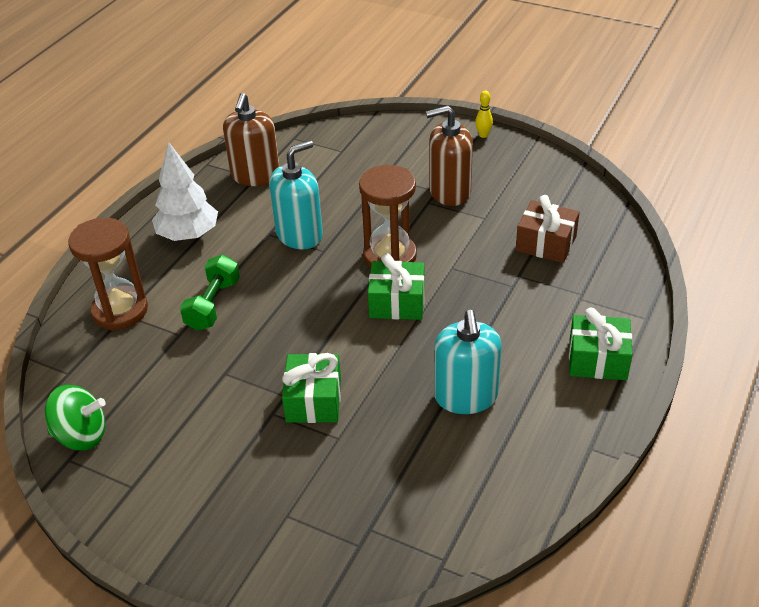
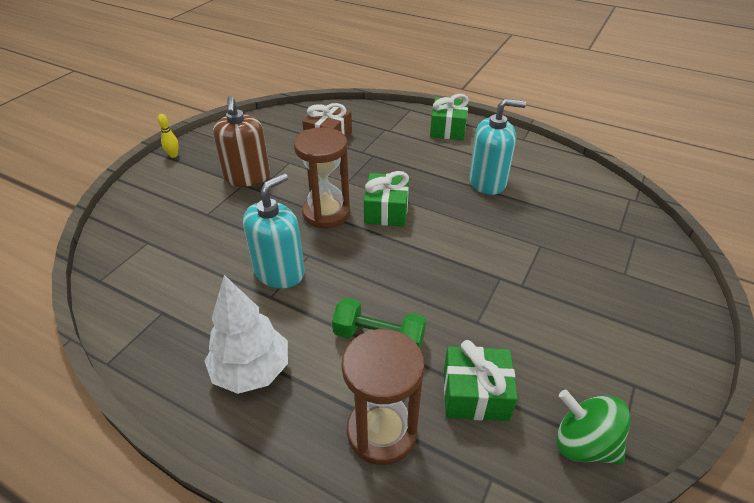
camera: 90 degrees left, 0 degrees up
green spinning top [45,385,106,450] -> green spinning top turned 60 degrees counterclockwise [556,390,631,465]
brown soap dispenser [223,93,280,186] -> none
turquoise soap dispenser [269,140,323,249] -> turquoise soap dispenser turned 75 degrees clockwise [243,173,305,289]
green gift [282,353,341,423] -> green gift moved to [444,340,518,421]

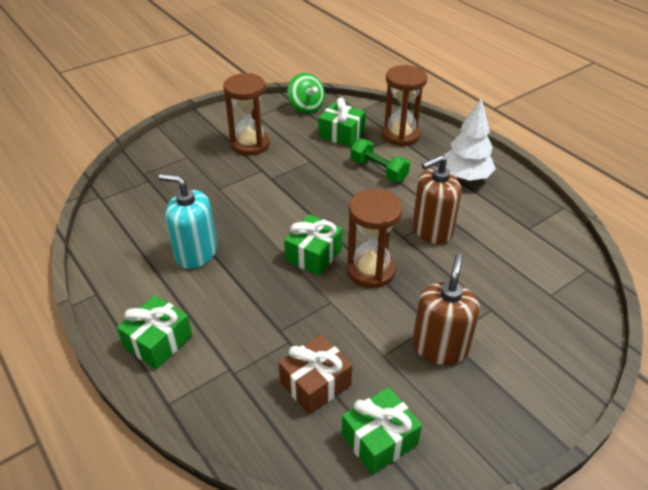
camera: 155 degrees left, 0 degrees up
yellow bowling pin [157,114,179,158] -> none
turquoise soap dispenser [243,173,305,289] -> brown soap dispenser [412,155,461,244]
none -> brown hourglass [223,73,270,156]
none -> green gift [342,387,422,475]

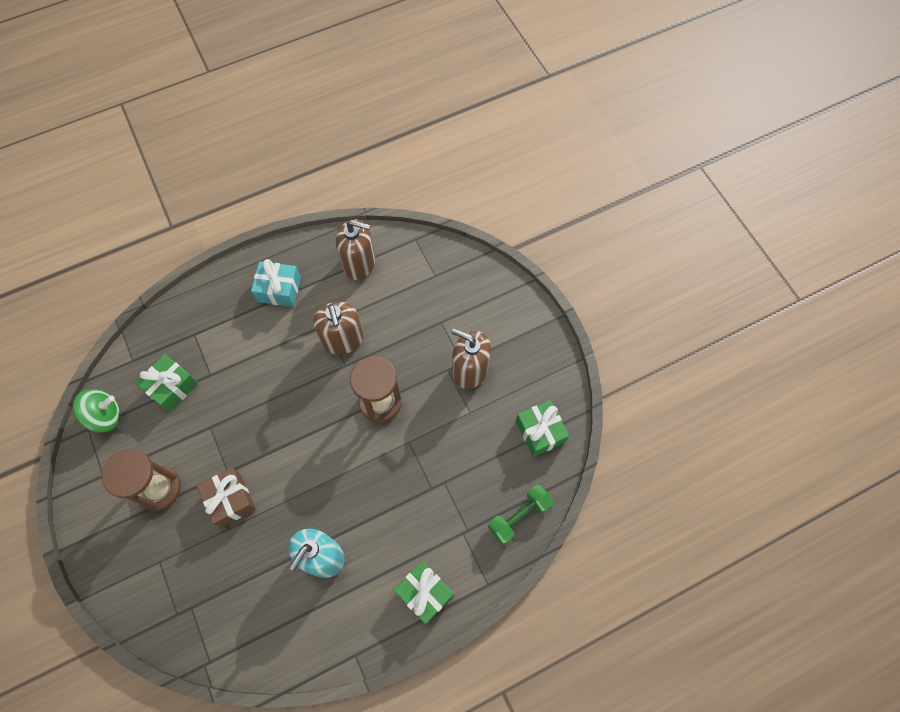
camera: 80 degrees left, 25 degrees up
brown gift [279,335,352,415] -> brown gift moved to [197,468,256,528]
green gift [284,214,343,276] -> none
green dumbbell [351,139,410,182] -> green dumbbell moved to [488,485,553,545]
brown hourglass [382,65,427,146] -> none
white tree [444,98,496,181] -> turquoise gift [251,259,301,307]
none -> brown soap dispenser [336,219,375,280]

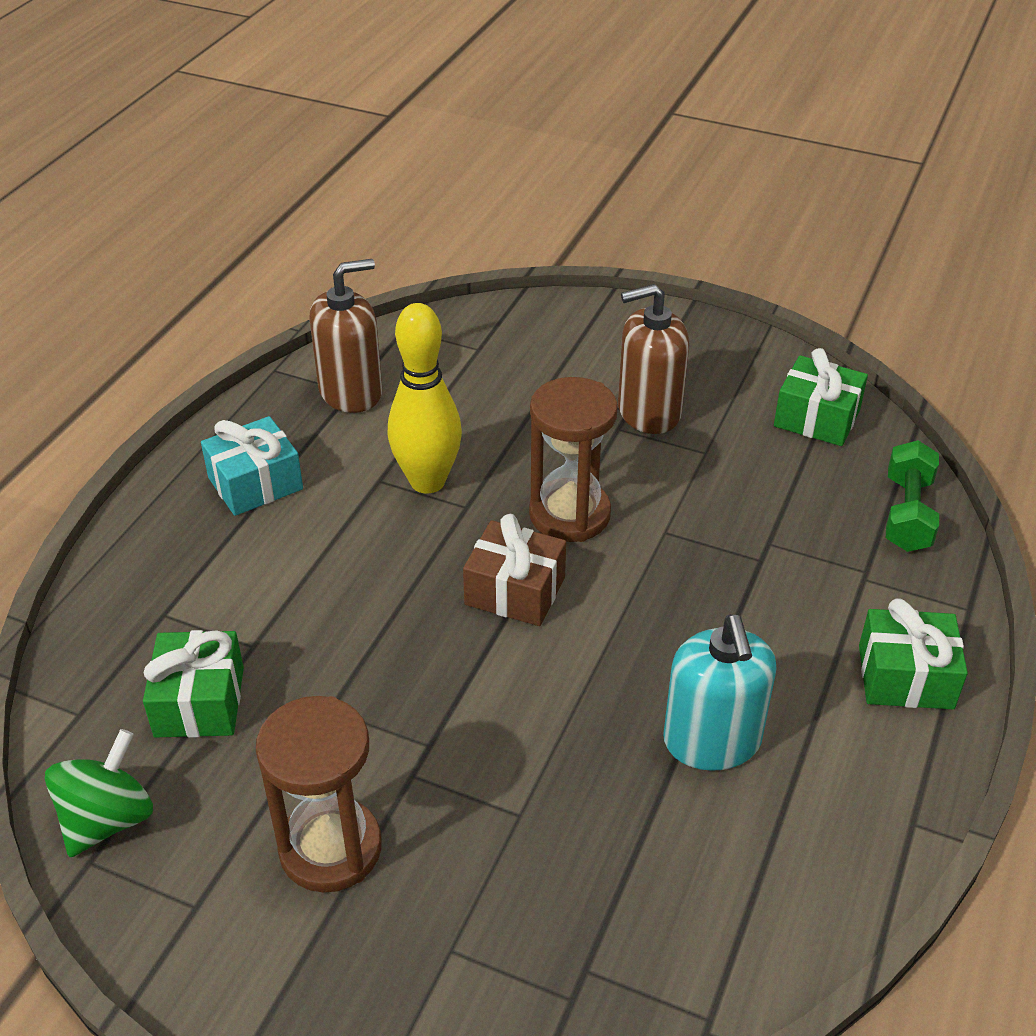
camera: 40 degrees left, 25 degrees down
brown gift [197,468,256,528] -> brown gift moved to [463,514,566,626]
brown soap dispenser [313,302,364,355] -> yellow bowling pin [388,303,462,493]

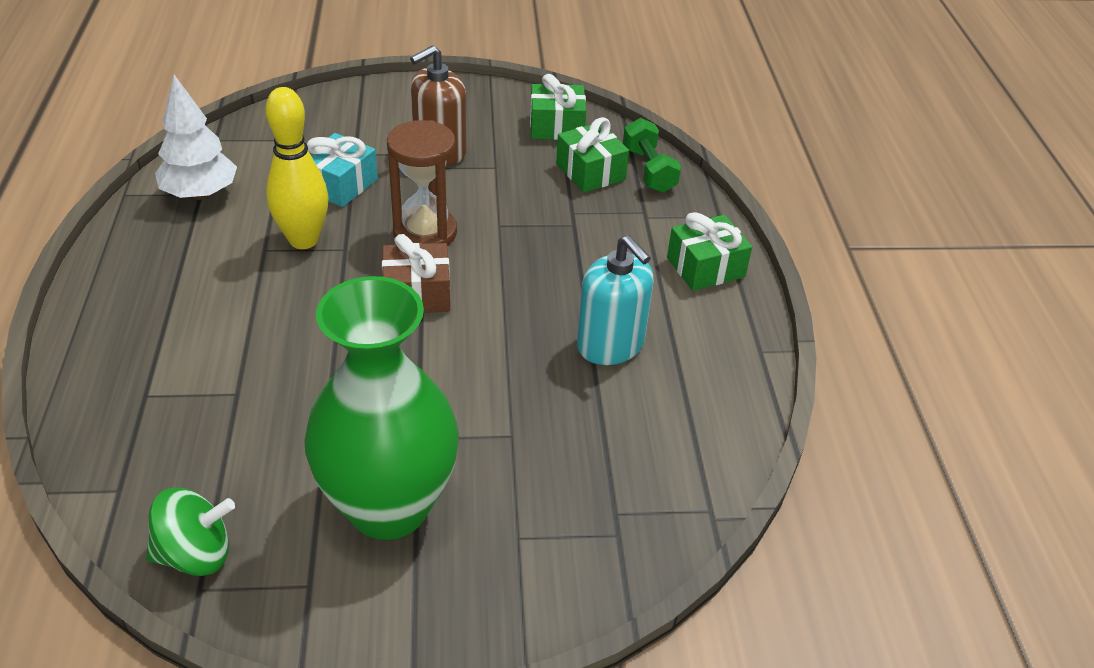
camera: 30 degrees left, 0 degrees up
green spinning top [45,729,153,857] -> green spinning top turned 75 degrees clockwise [146,487,235,576]
green gift [143,630,244,738] -> green gift moved to [556,117,629,193]
turquoise gift [201,416,303,516] -> turquoise gift moved to [307,133,378,207]
brown hourglass [256,696,382,893] -> green vase [304,276,459,540]
brown soap dispenser [309,259,382,413] -> white tree [155,75,237,200]

